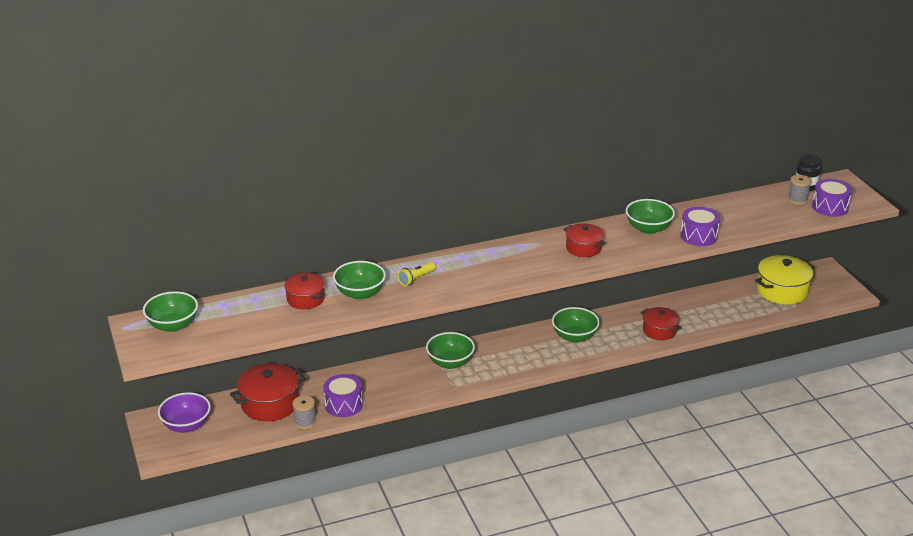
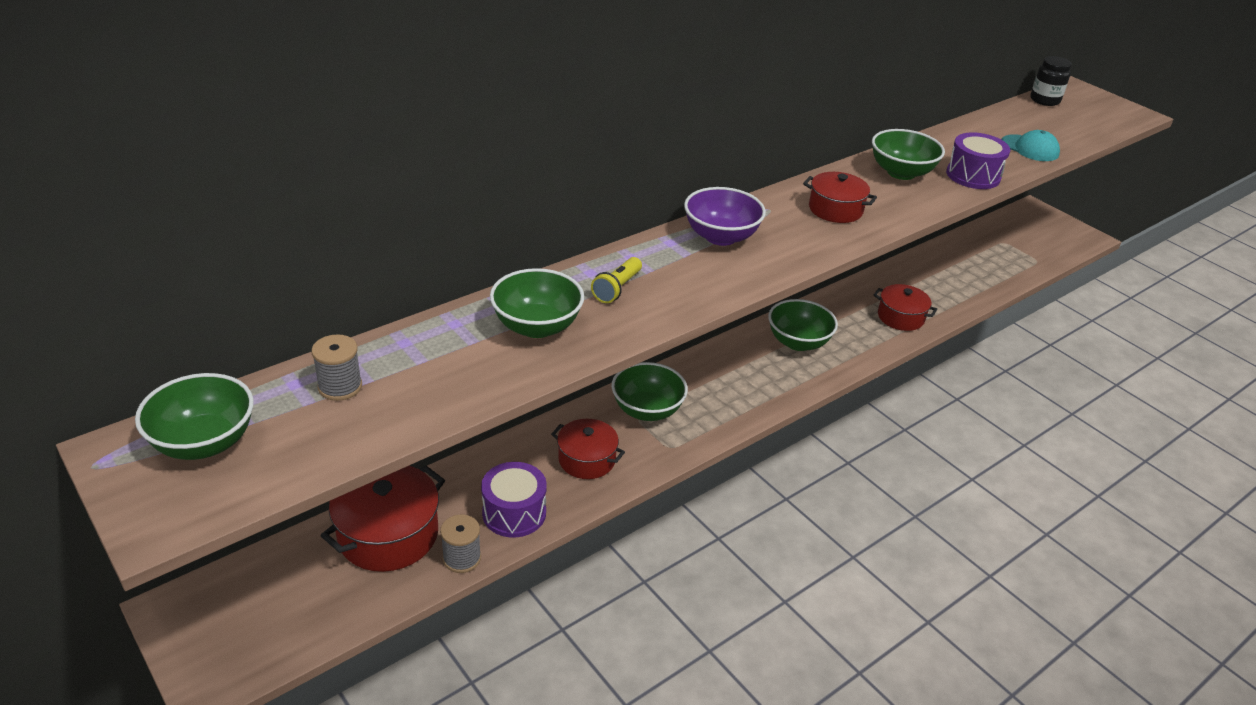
camera: 20 degrees left, 5 degrees up
purple bowl [158,392,211,433] -> purple bowl moved to [684,187,766,246]
red pot [284,273,325,309] -> red pot moved to [551,419,625,479]
yellow pot [755,255,814,305] -> none
grey spool [788,175,811,205] -> grey spool moved to [312,334,362,401]
purple drum [812,179,852,217] -> none
none -> turquoise cap [1001,130,1060,161]

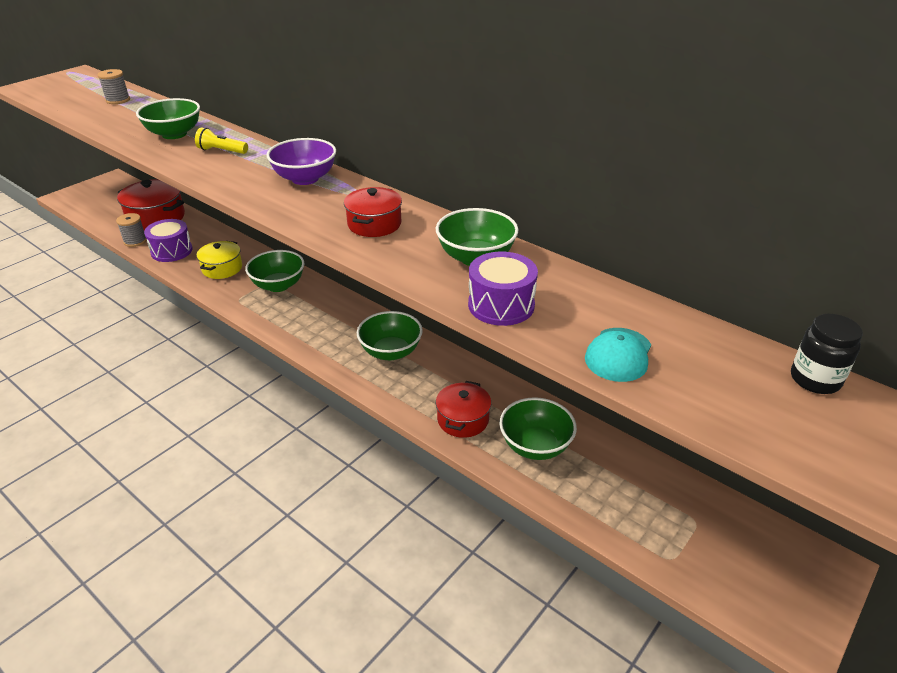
camera: 80 degrees right, 0 degrees up
green bowl [135,373,254,460] -> green bowl moved to [499,397,577,460]
red pot [551,419,625,479] -> yellow pot [197,241,242,279]

